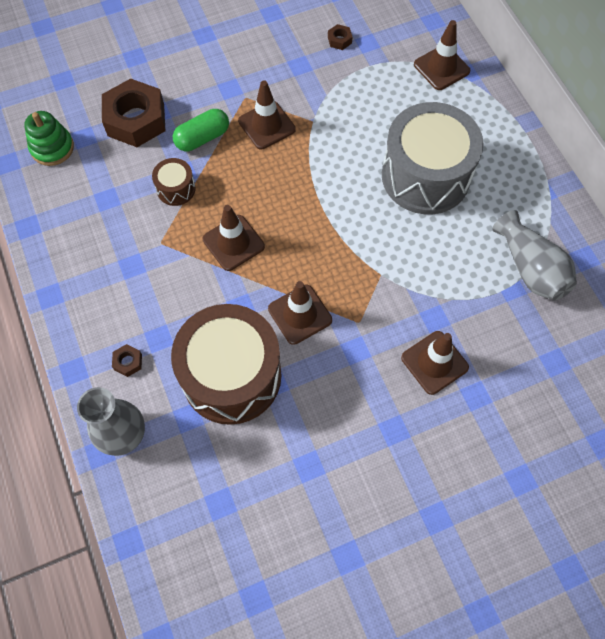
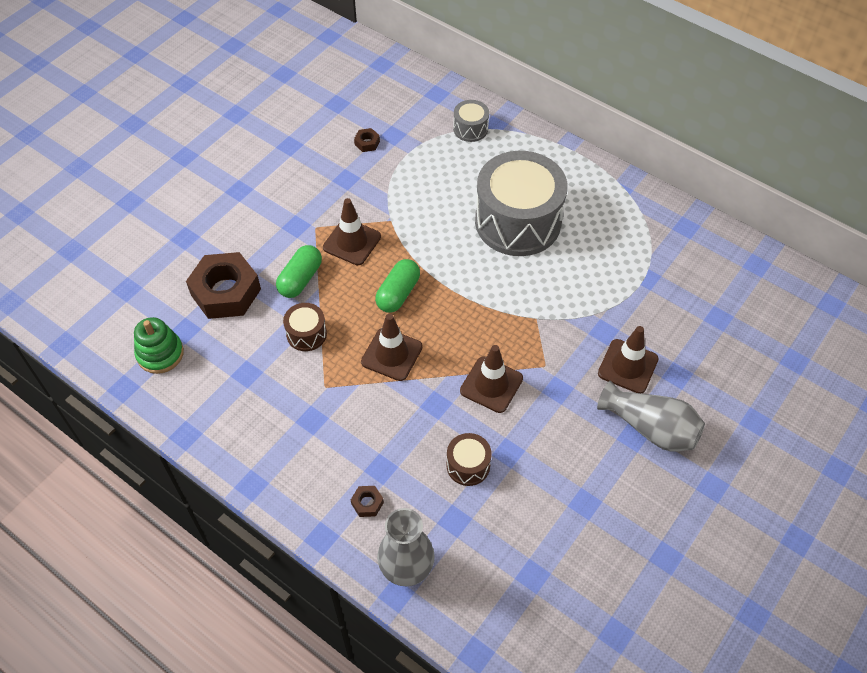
camera: 30 degrees left, 10 degrees down
brown drum [171,304,282,425] -> brown drum [446,433,492,486], size x0.43
brown traffic cone [414,20,470,90] -> grey drum [453,100,489,142]
grey vase [493,210,577,301] -> grey vase moved to [597,381,705,452]
none -> green capsule [375,259,420,313]

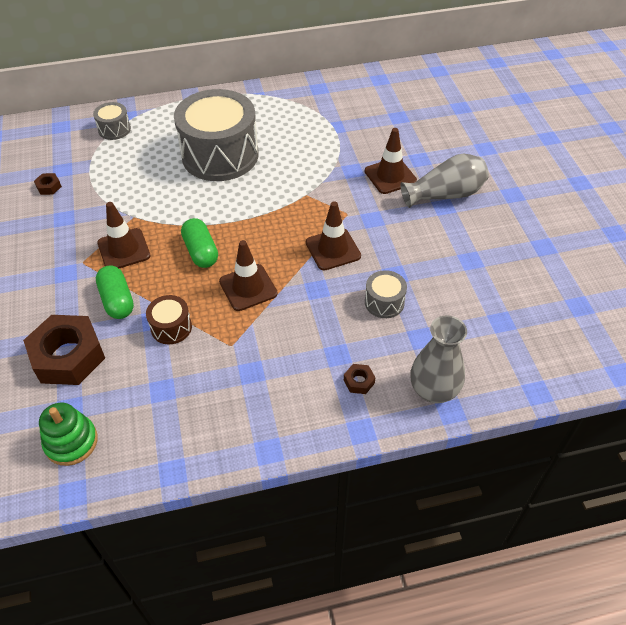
camera: 50 degrees left, 5 degrees down
brown drum [446,433,492,486] -> grey drum [365,270,407,318]

